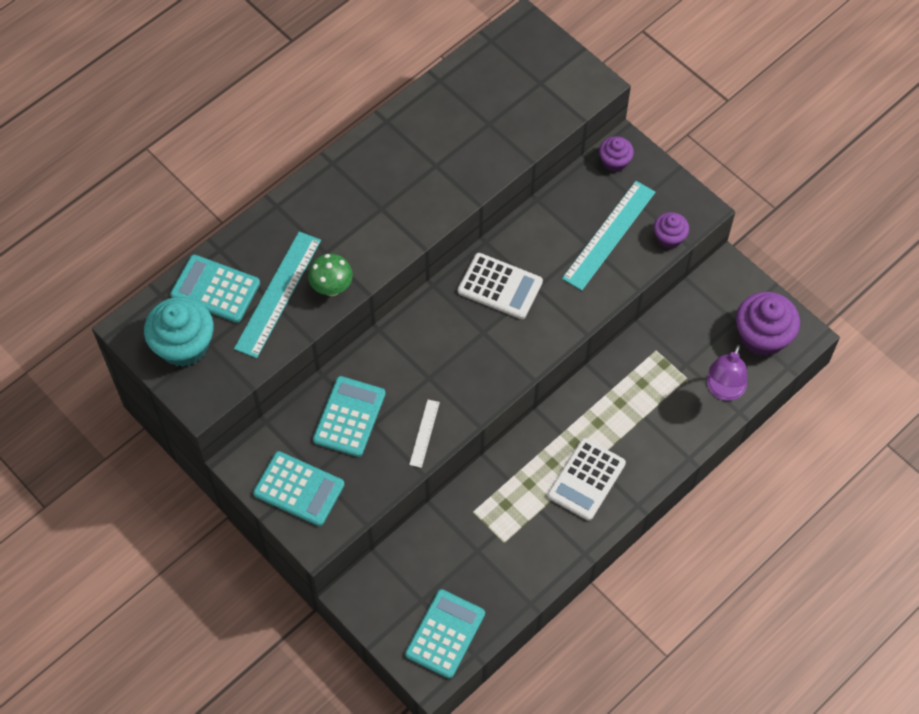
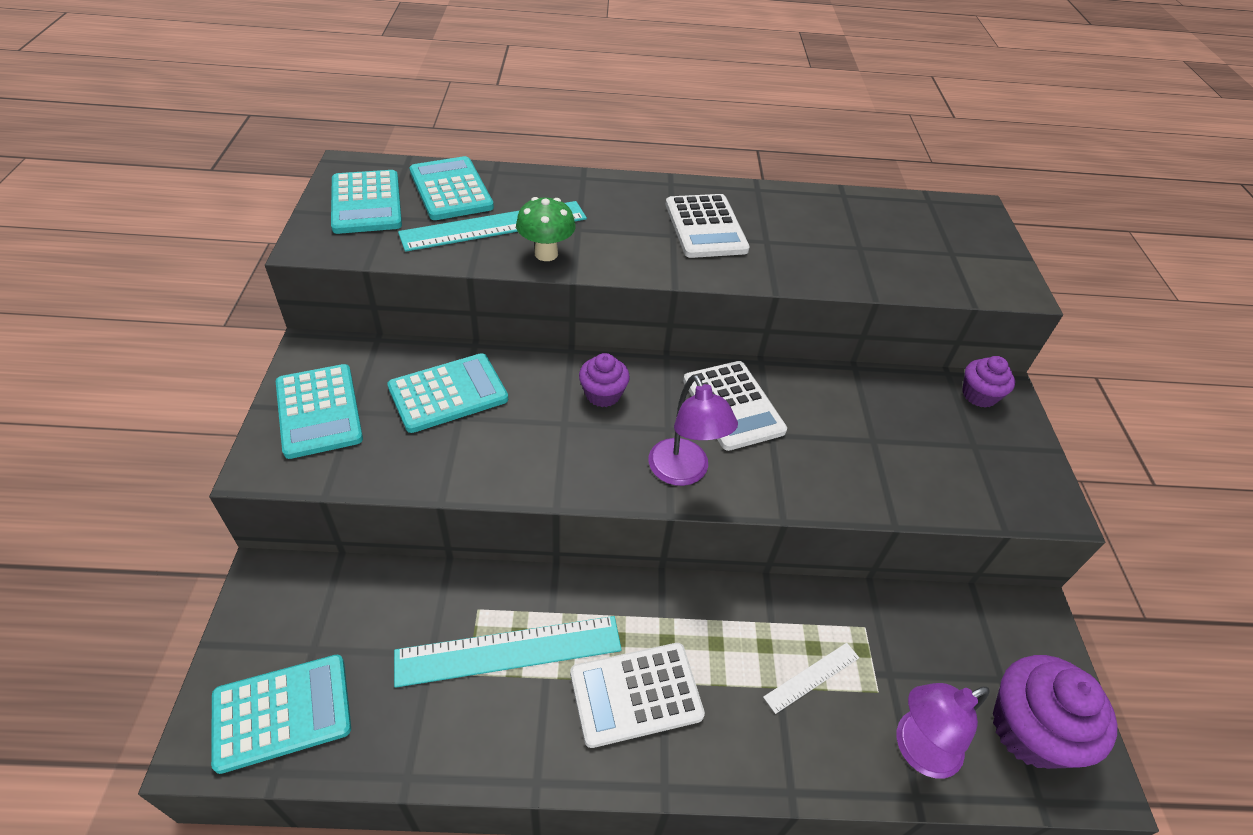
camera: 40 degrees right, 15 degrees down
turquoise cupcake [144,297,214,367] -> turquoise calculator [331,170,402,234]
white ruler [409,400,440,468] -> white ruler moved to [763,643,859,714]
turquoise ruler [562,181,656,291] -> turquoise ruler moved to [394,616,622,688]
purple cupcake [654,212,689,249] -> purple cupcake moved to [579,353,630,407]
none -> purple lamp [648,375,738,486]
none -> white calculator [666,194,750,258]

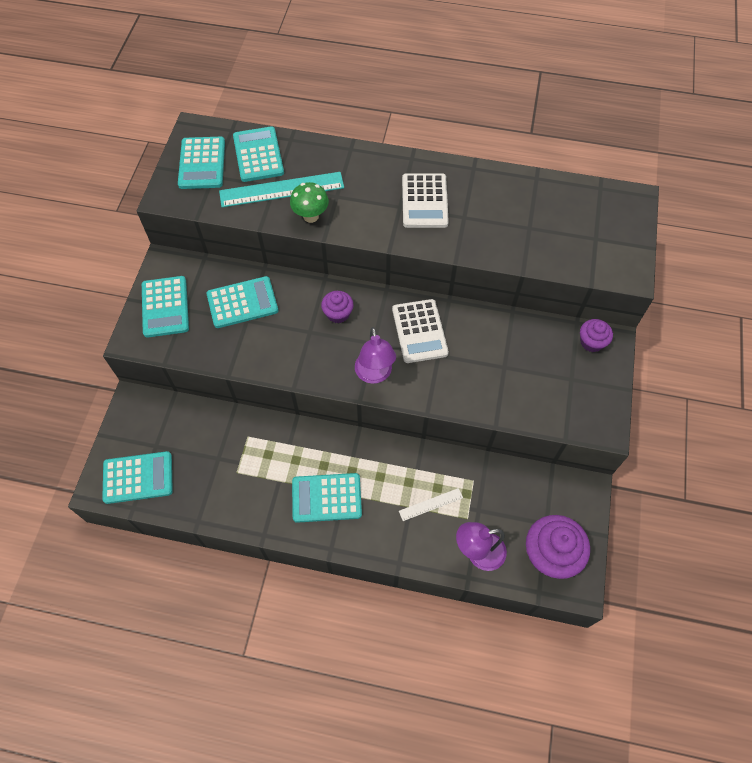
camera: 15 degrees right, 15 degrees up
turquoise ruler [394,616,622,688] -> none
white calculator [570,643,705,748] -> turquoise calculator [292,473,362,523]

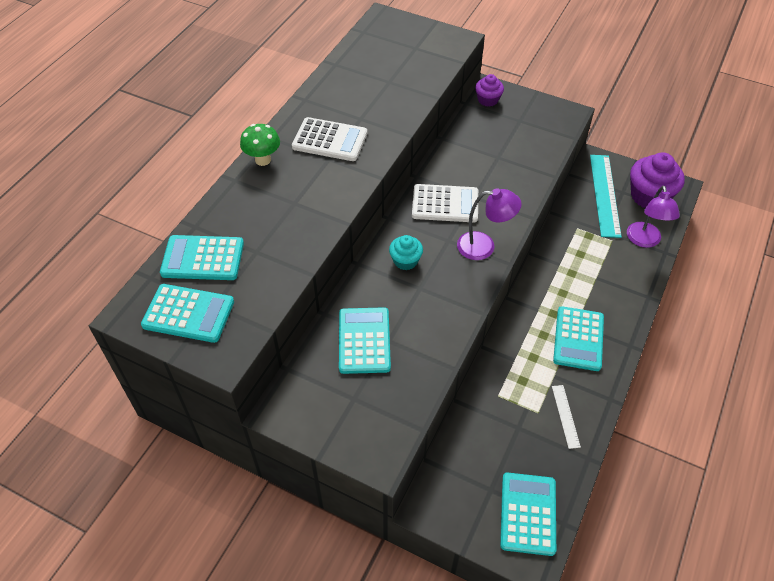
camera: 75 degrees left, 10 degrees down
turquoise calculator [142,276,189,338] -> none
turquoise ruler [219,172,344,207] -> turquoise ruler moved to [590,155,622,238]
green mushroom [290,182,329,223] -> green mushroom moved to [240,124,280,166]
purple cupcake [321,291,354,323] -> turquoise cupcake [389,235,423,270]
white ruler [399,488,463,521] -> white ruler moved to [552,385,581,449]

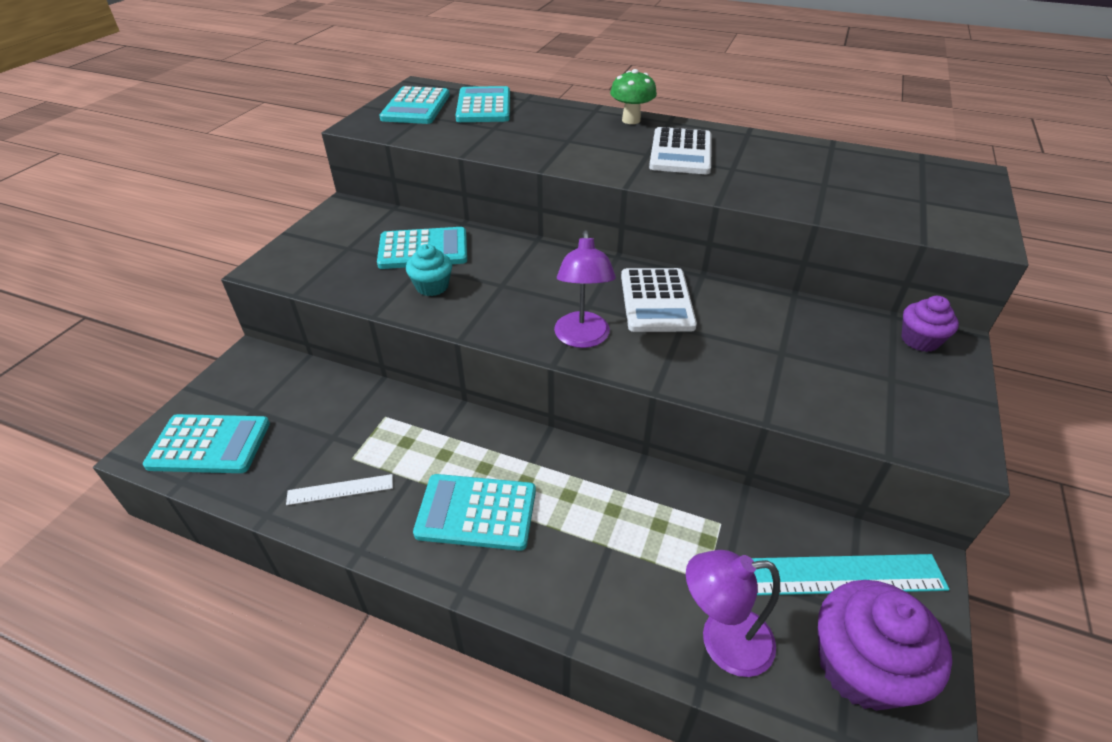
camera: 85 degrees right, 10 degrees down
turquoise cupcake [389,235,423,270] -> turquoise cupcake moved to [406,244,452,296]

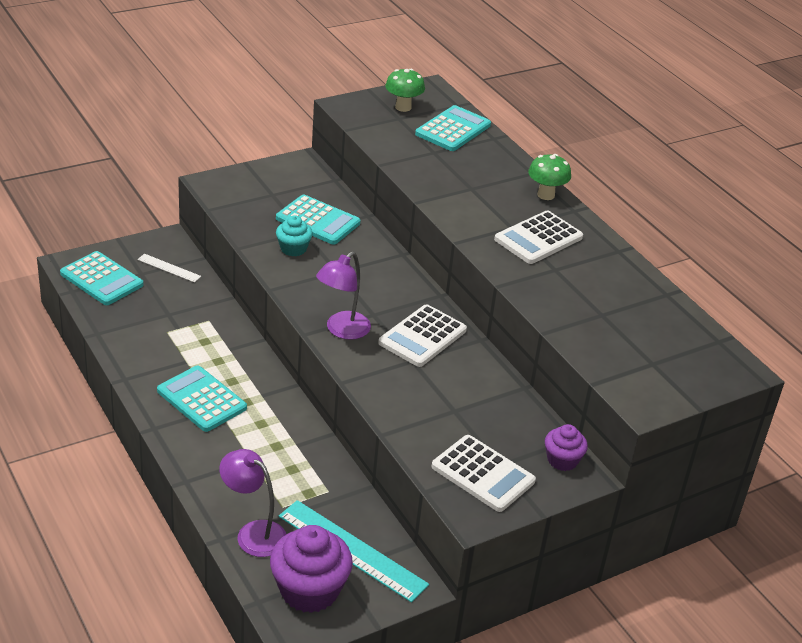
camera: 35 degrees right, 5 degrees down
white ruler [286,474,393,505] -> white ruler moved to [137,254,201,283]
turquoise calculator [379,86,450,124] -> green mushroom [385,69,425,112]
none -> white calculator [431,435,536,512]

